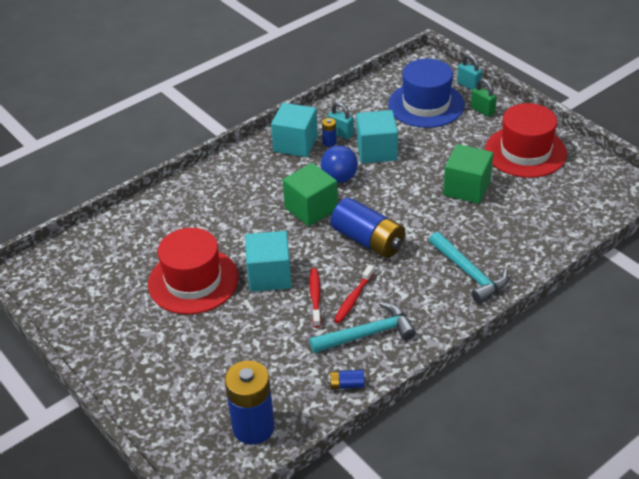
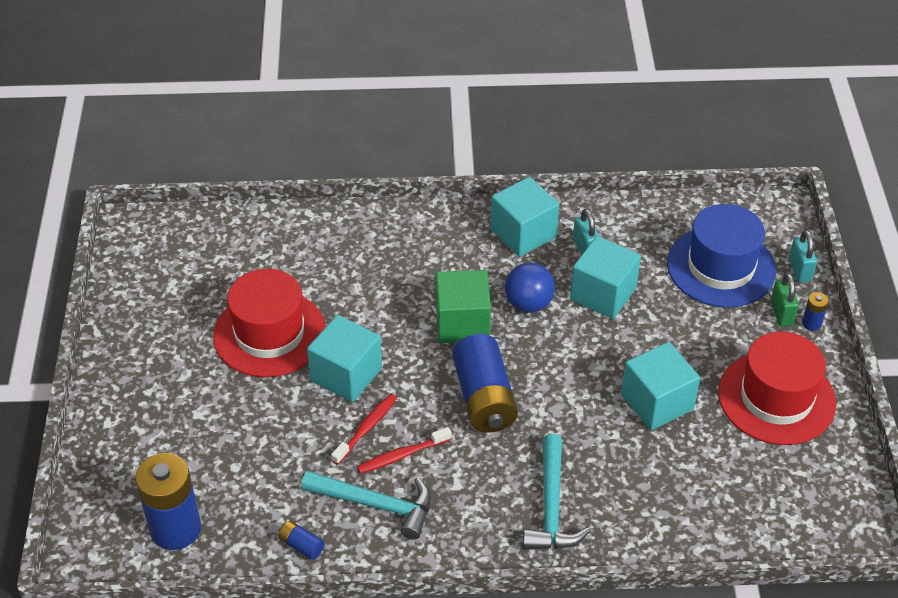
camera: 35 degrees right, 5 degrees up
blue battery [322,118,337,147] -> blue battery moved to [802,292,829,331]
green cube [443,144,493,204] -> turquoise cube [621,342,700,430]

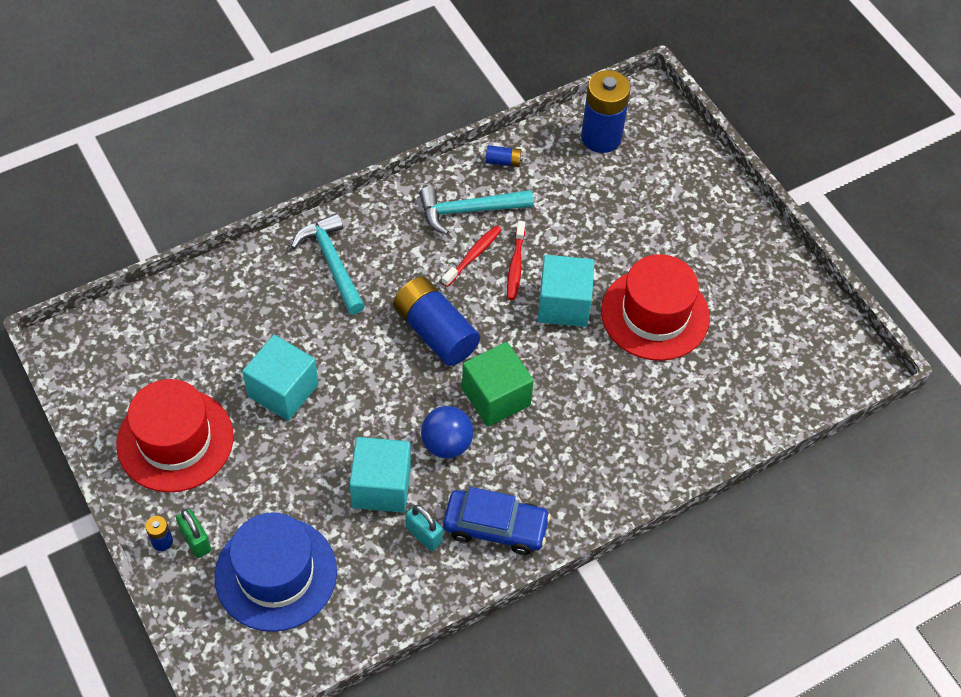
camera: 150 degrees right, 10 degrees up
turquoise cube [491,177,559,257] -> blue car [443,487,551,555]
turquoise padlock [789,230,817,283] -> none

